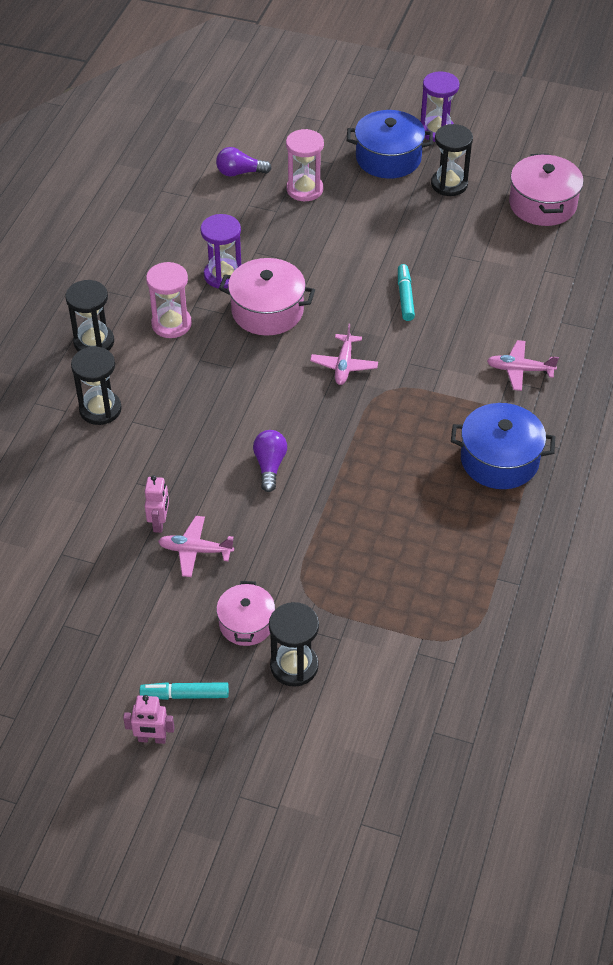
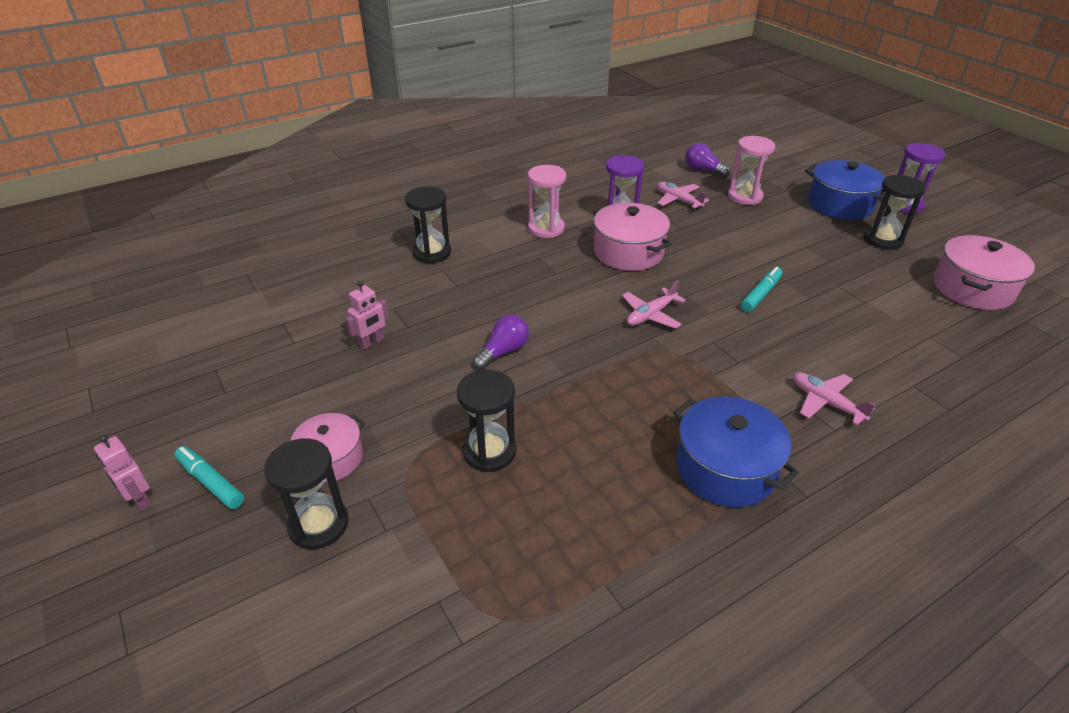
camera: 40 degrees right, 10 degrees down
black hourglass [65,280,114,351] -> black hourglass moved to [457,369,516,472]
pink plane [158,516,234,577] -> pink plane moved to [657,182,709,210]

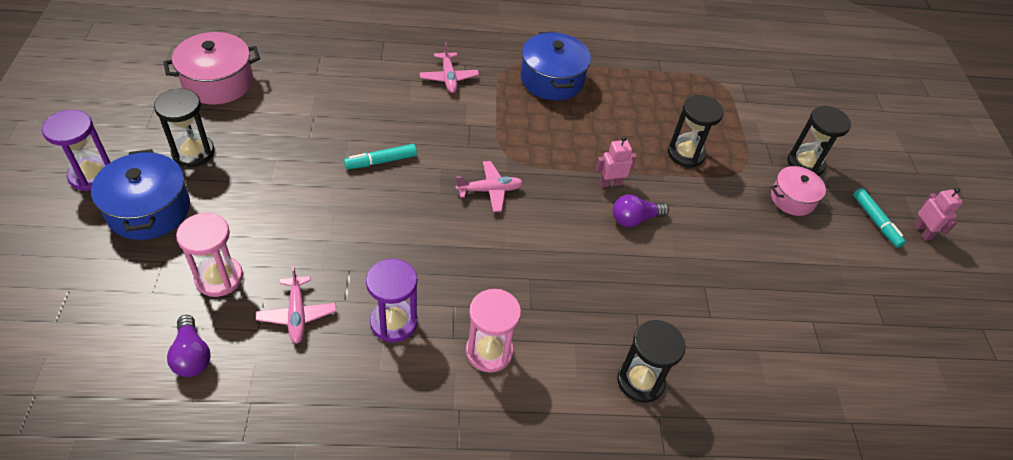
camera: 155 degrees left, 10 degrees up
pink robot [346,281,389,350] -> pink robot moved to [595,137,637,188]
pink pot [594,203,671,271] -> none

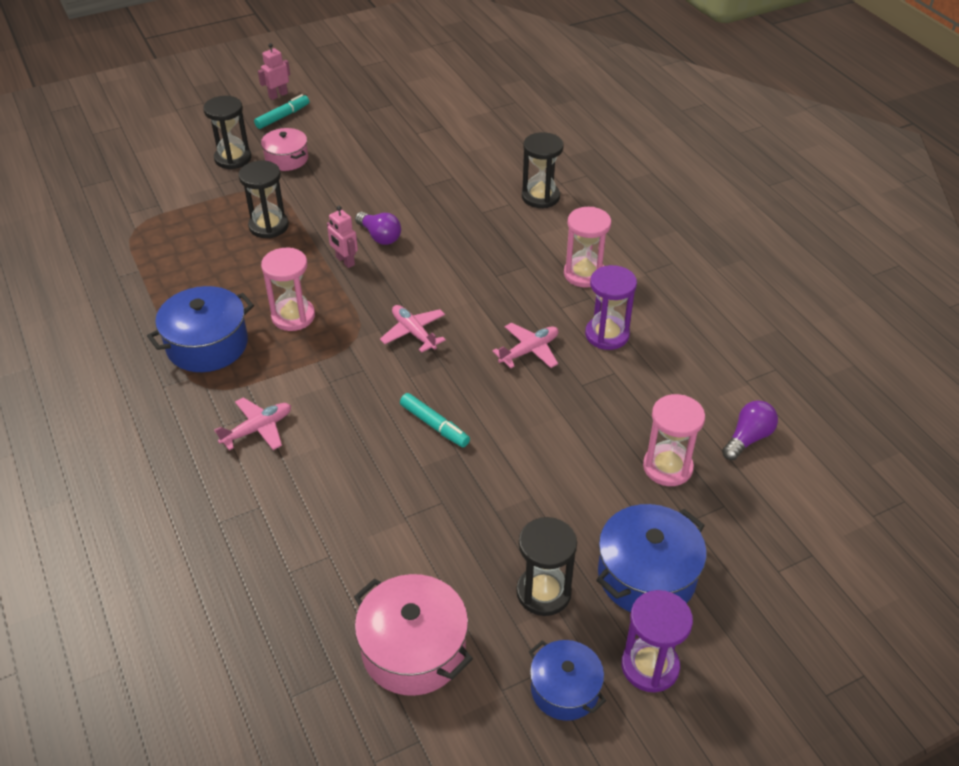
camera: 110 degrees left, 5 degrees down
pink plane [256,266,336,343] -> pink plane moved to [492,322,558,368]
none -> pink hourglass [261,248,315,331]
none -> blue pot [529,640,606,721]

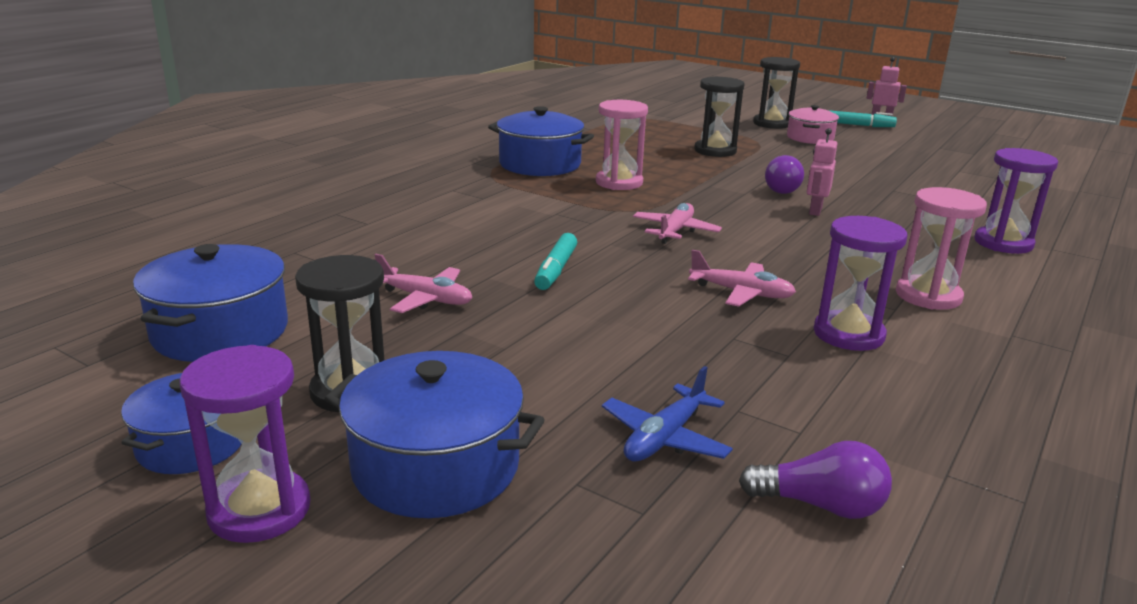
camera: 60 degrees right, 20 degrees down
pink plane [214,397,291,450] -> pink plane moved to [374,254,472,313]
pink robot [327,206,358,268] -> pink robot moved to [807,128,838,216]
pink pot [354,574,473,696] -> blue pot [133,244,288,362]
black hourglass [522,132,563,208] -> purple hourglass [974,148,1058,254]
pink hourglass [643,394,705,486] -> blue plane [602,366,733,461]

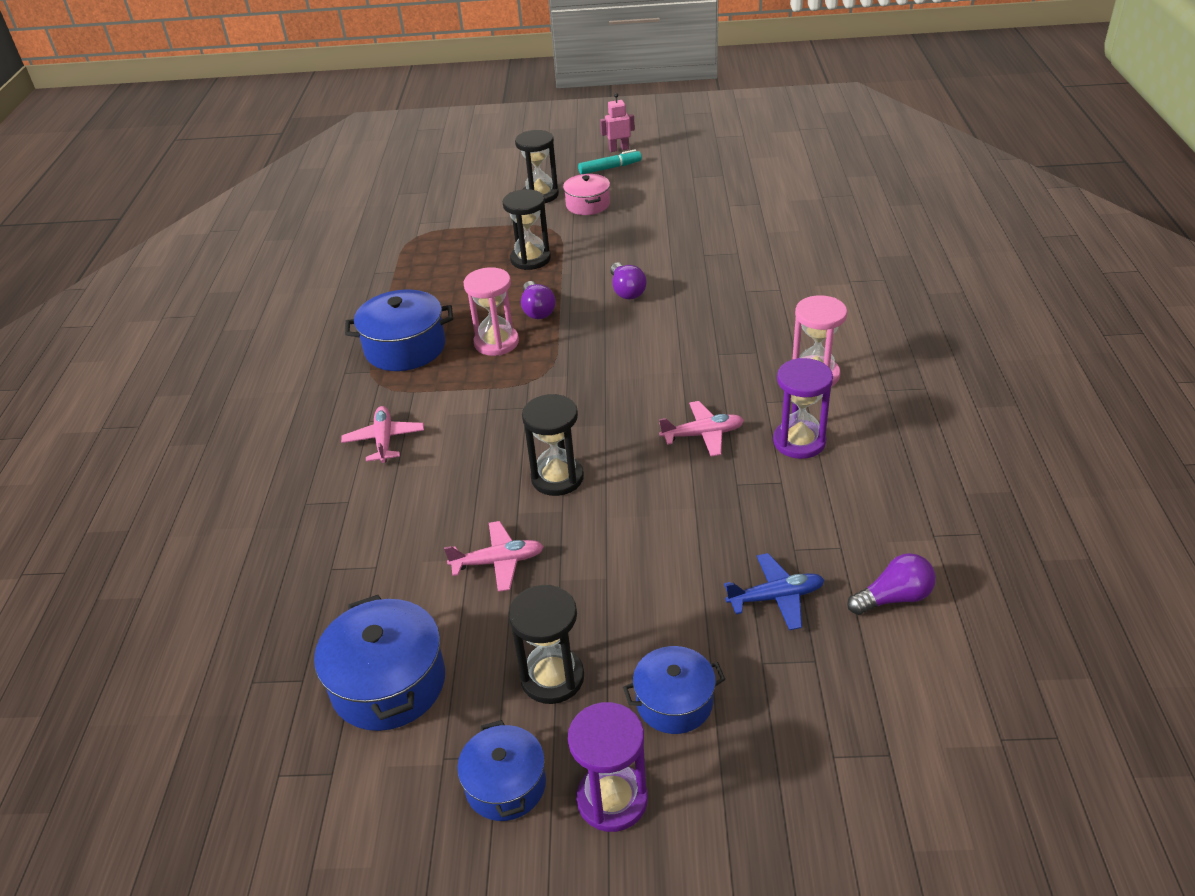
camera: 30 degrees left, 15 degrees up
blue pot [325,351,545,518] -> blue pot [623,646,725,734], size x0.64
turquoise marker [534,233,577,290] -> black hourglass [522,394,584,496]
blue plane [602,366,733,461] -> blue plane turned 105 degrees counterclockwise [724,553,824,630]
pink plane [633,203,722,244] -> pink plane moved to [341,406,424,463]
pink robot [807,128,838,216] -> none
purple hourglass [974,148,1058,254] -> none
none -> purple light bulb [521,281,556,319]

